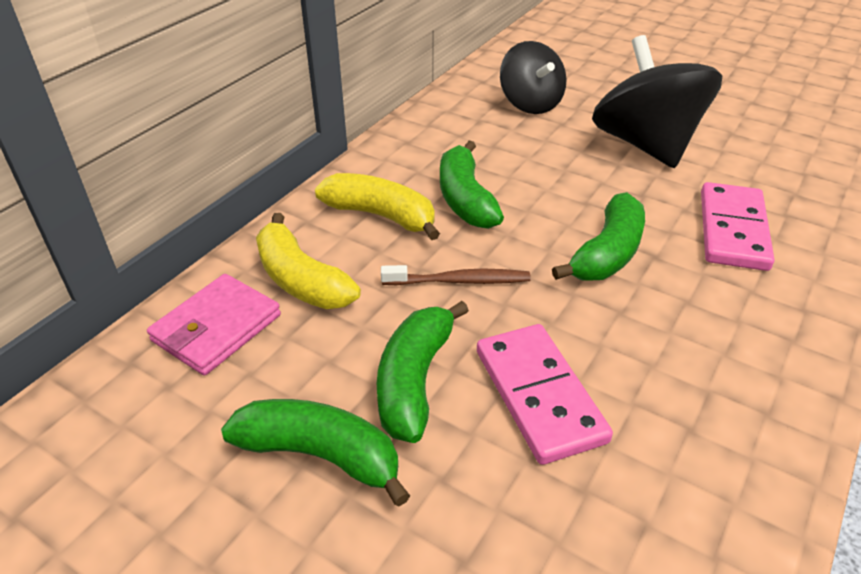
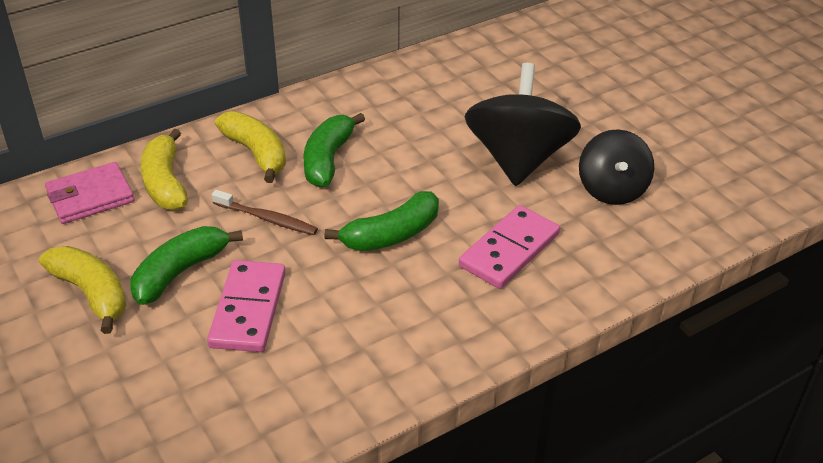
camera: 25 degrees right, 0 degrees up
green banana [221,399,410,506] -> yellow banana [39,246,126,334]
black spinning top [500,41,566,114] -> black spinning top moved to [579,129,654,205]

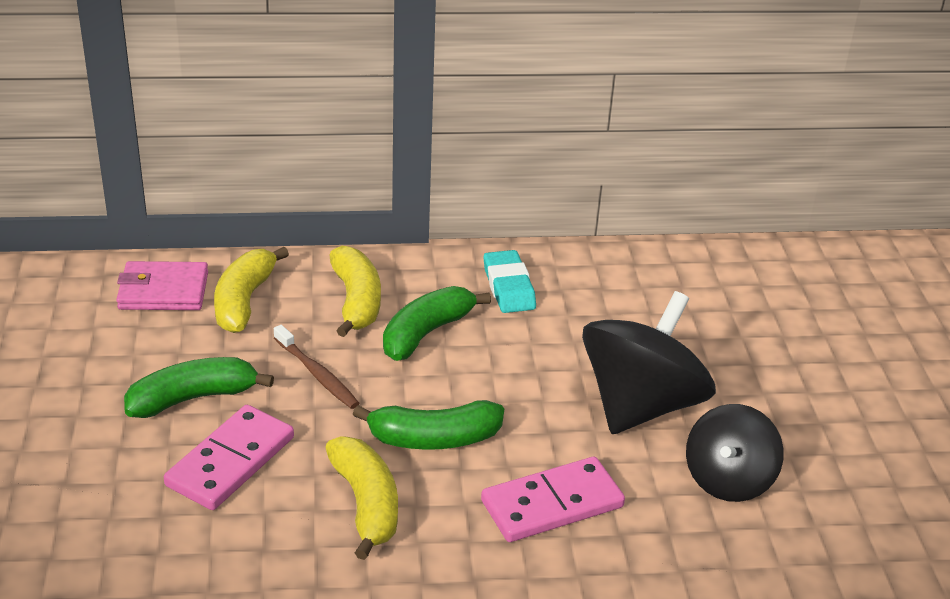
camera: 25 degrees right, 5 degrees down
yellow banana [39,246,126,334] -> yellow banana moved to [325,436,398,560]
none -> turquoise eraser [483,250,536,313]

